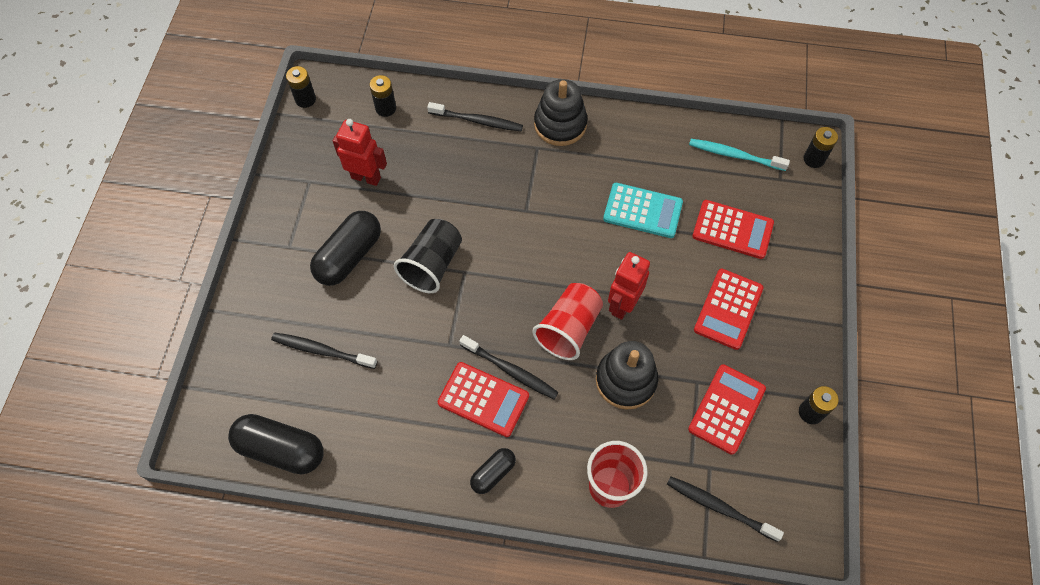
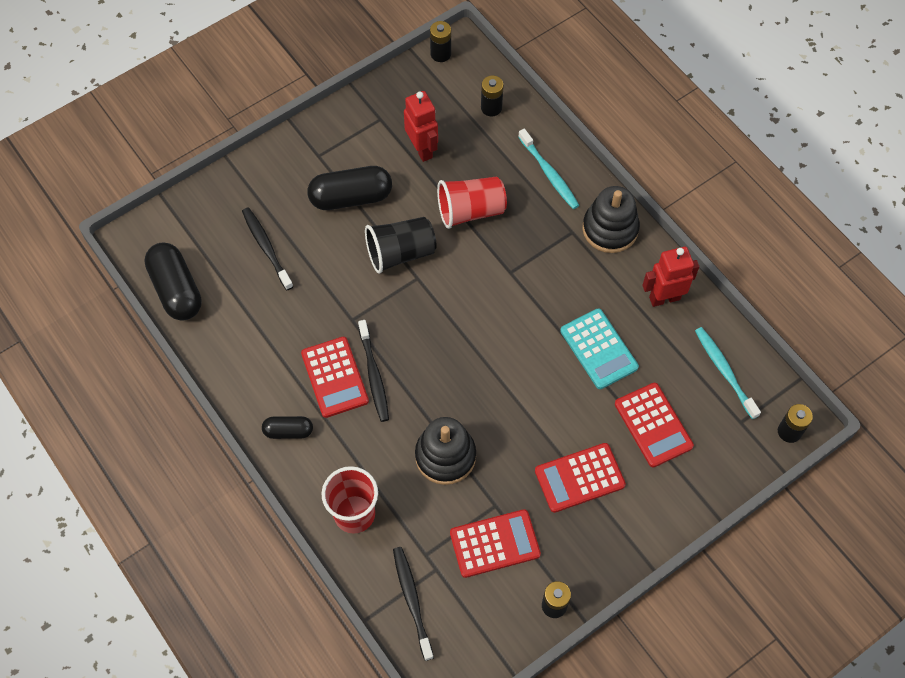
camera: 45 degrees right, 0 degrees up
black toothbrush [427,102,523,131] -> turquoise toothbrush [518,129,579,209]
red cup [532,283,603,360] -> red cup moved to [437,177,507,229]
red robot [608,252,650,320] -> red robot moved to [642,247,699,307]

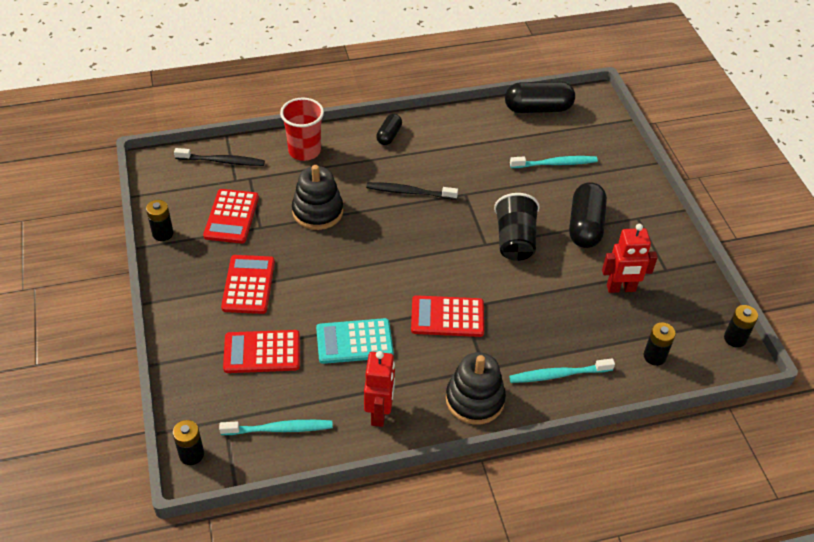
camera: 110 degrees right, 15 degrees down
black toothbrush [242,208,293,290] -> turquoise toothbrush [510,156,598,168]
red calculator [301,337,369,418] -> red calculator moved to [411,295,484,337]
red cup [437,177,507,229] -> none

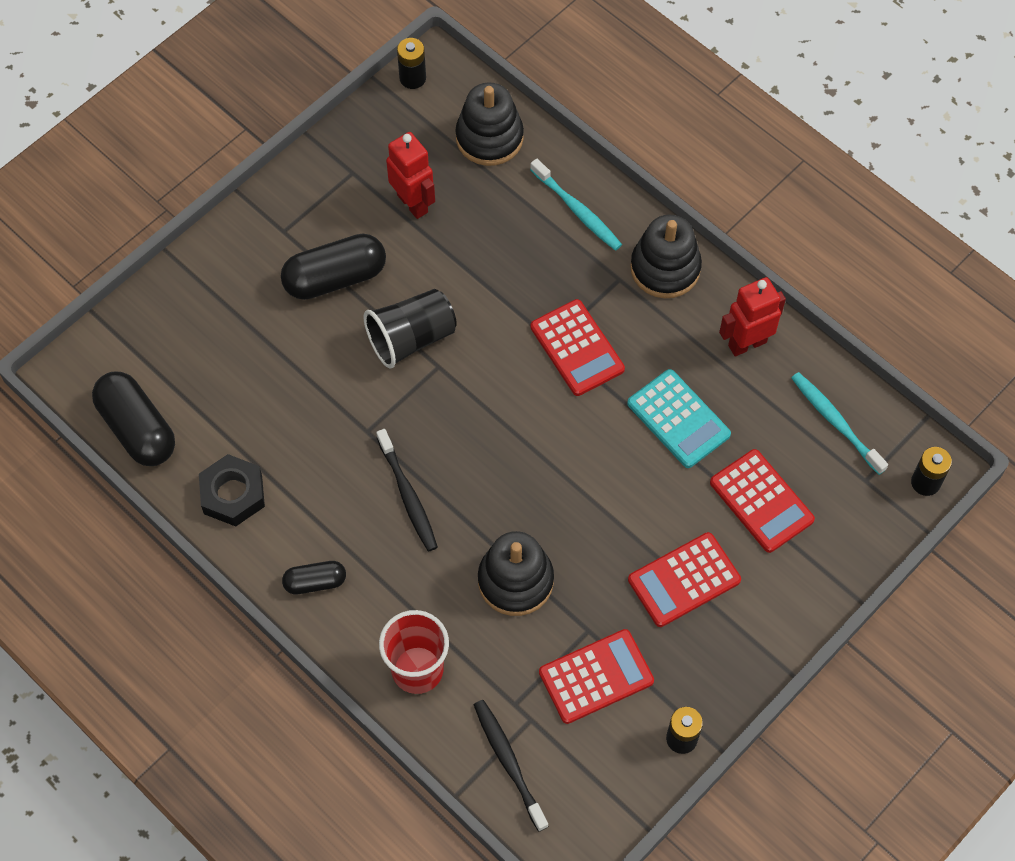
camera: 120 degrees left, 15 degrees up
turquoise toothbrush [510,156,598,168] -> none
black battery [644,322,676,366] -> black stacking toy [455,82,524,166]
none -> black nut [199,454,265,526]

